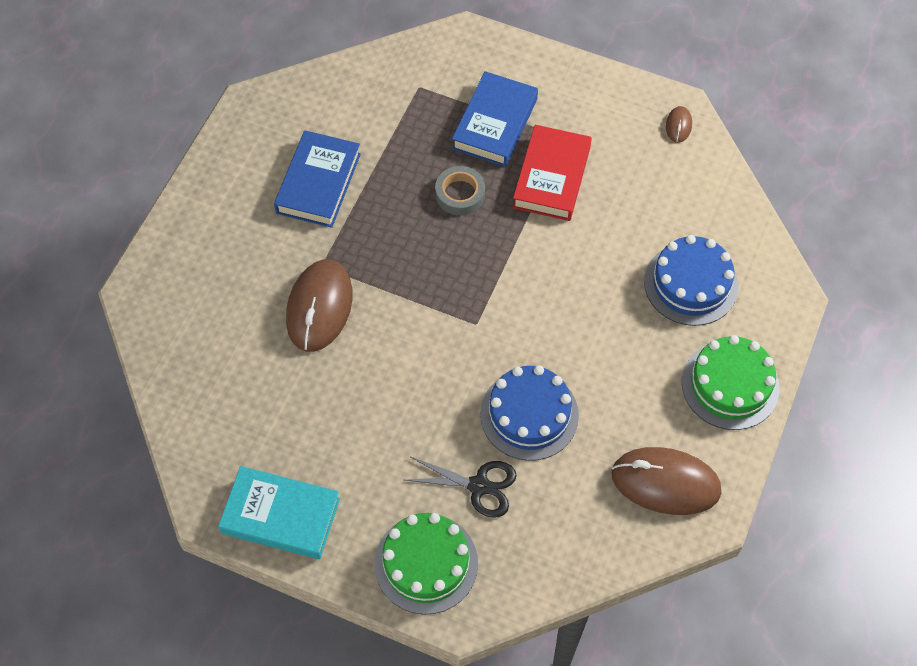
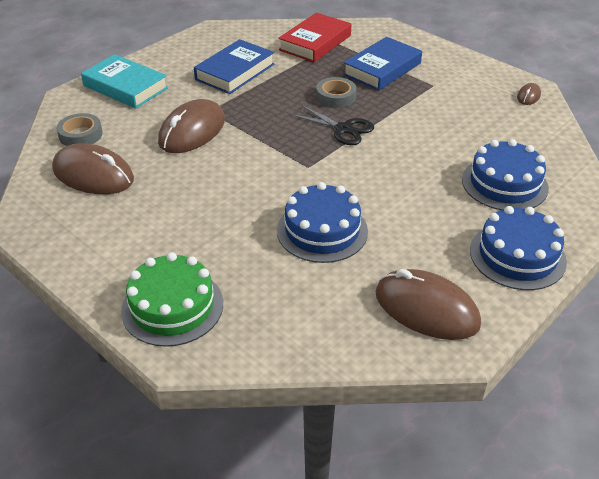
camera: 20 degrees right, 20 degrees down
turquoise book [218,466,340,559] -> turquoise book moved to [81,54,169,108]
black scissors [406,456,517,518] -> black scissors moved to [291,105,374,145]
red book [512,125,592,221] -> red book moved to [278,13,351,62]
green cake [682,335,780,430] -> blue cake [470,206,567,290]
none -> brown mouse [52,143,134,194]
none -> grey tape [56,113,103,146]

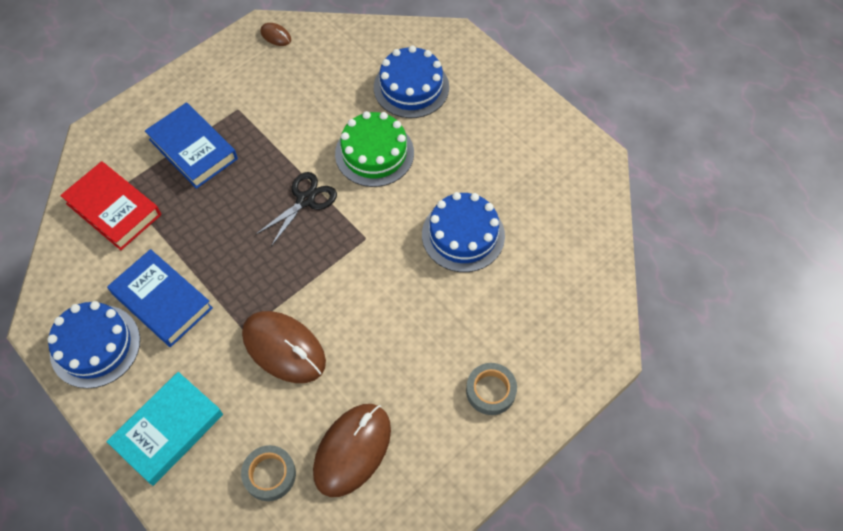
camera: 85 degrees left, 20 degrees up
green cake [121,252,223,347] -> green cake moved to [335,111,414,187]
grey tape [316,77,357,108] -> grey tape moved to [466,363,517,415]
brown mouse [375,269,481,340] -> none
blue cake [470,206,567,290] -> blue cake moved to [47,301,140,388]

